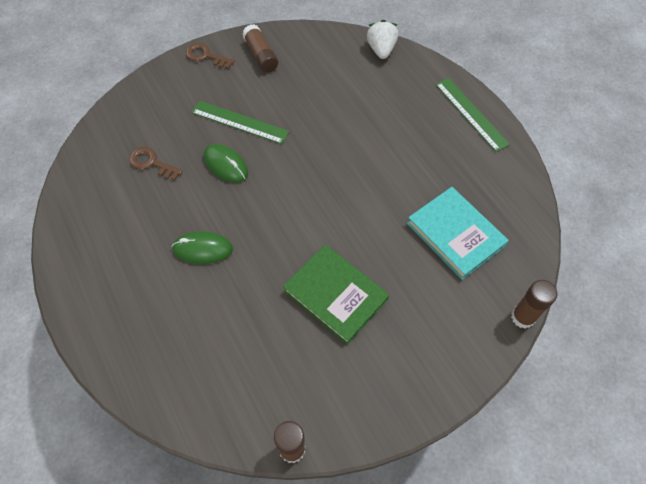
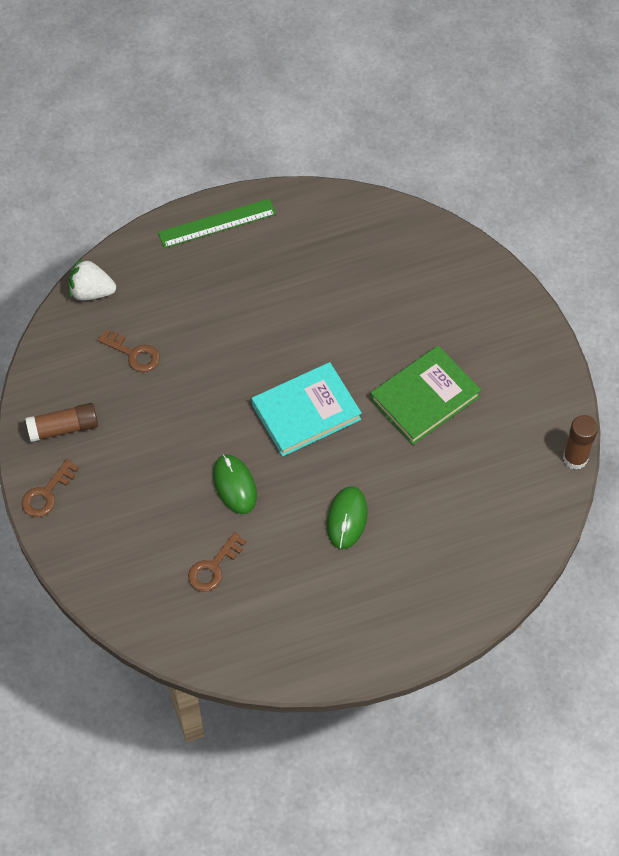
camera: 80 degrees left, 0 degrees up
green ruler [191,101,289,144] -> none
green mouse [203,144,248,183] -> green mouse turned 75 degrees counterclockwise [213,454,257,514]
turquoise book [407,187,509,280] -> turquoise book moved to [252,362,362,457]
brown glue stick [511,280,558,329] -> none
none -> brown key [98,329,160,372]

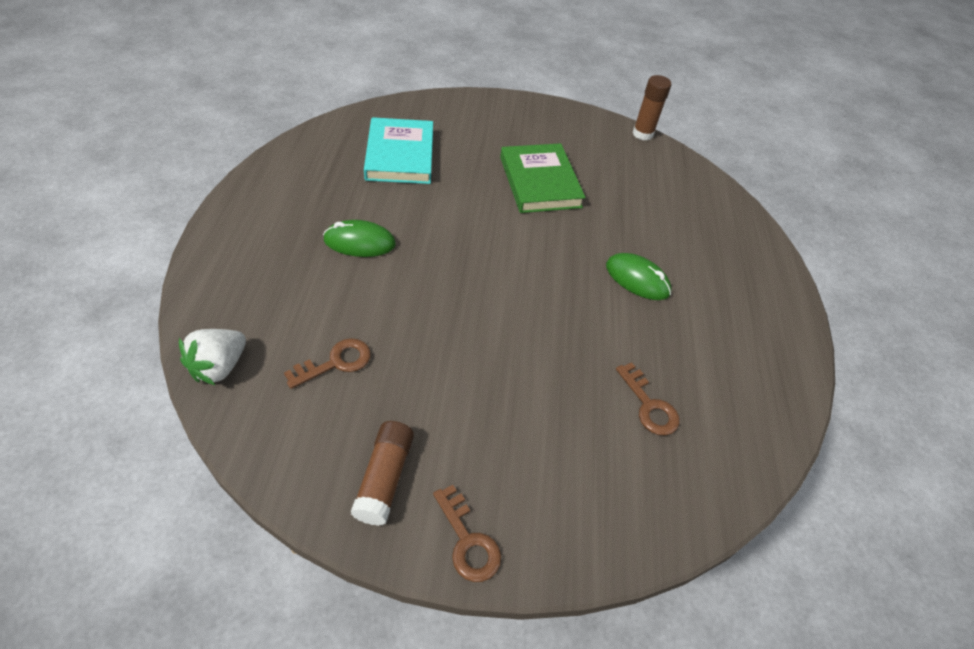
camera: 70 degrees left, 10 degrees down
green ruler [158,199,276,248] -> none
green mouse [213,454,257,514] -> green mouse moved to [323,220,396,257]
turquoise book [252,362,362,457] -> turquoise book moved to [364,117,433,184]

